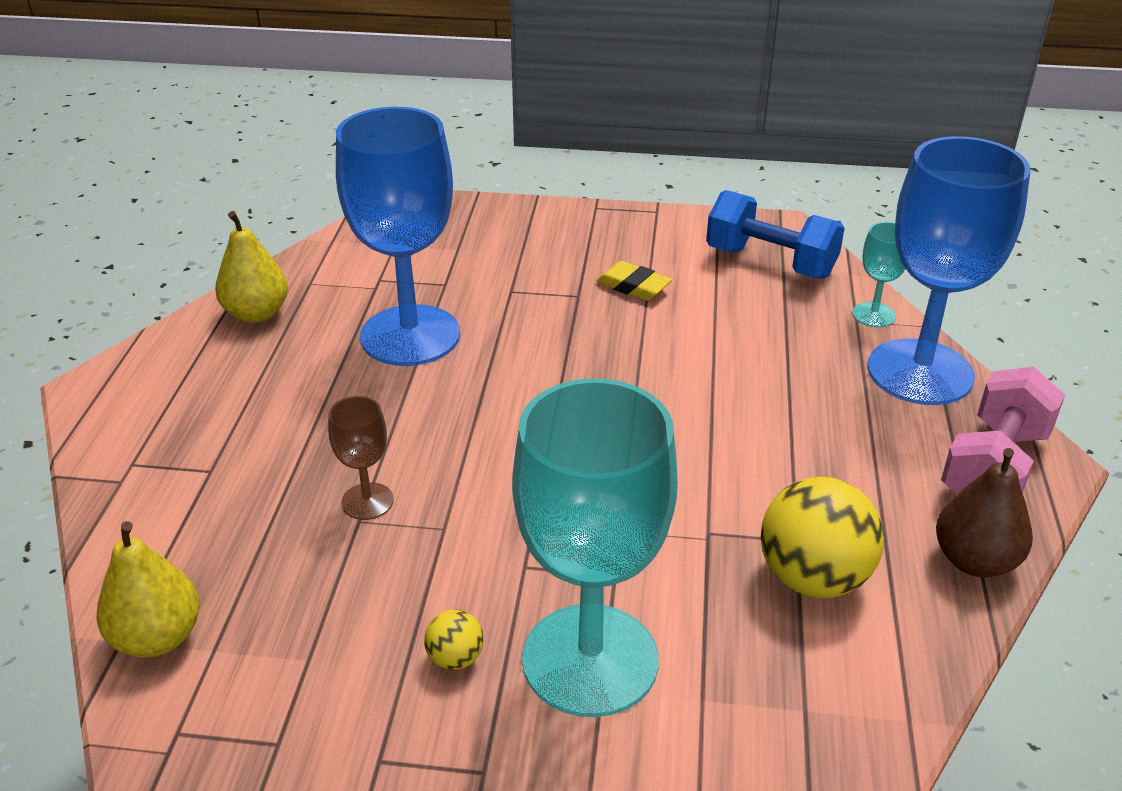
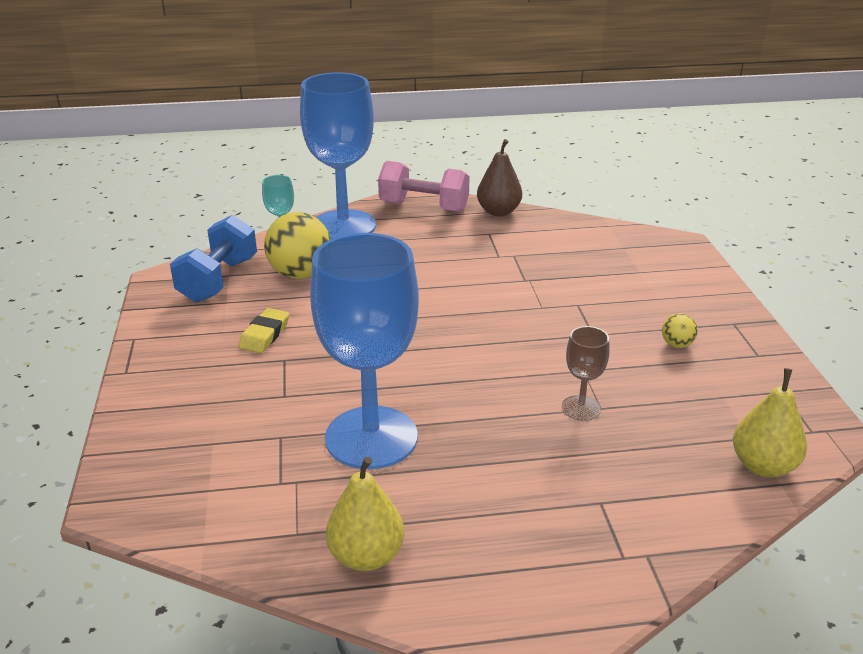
camera: 105 degrees left, 5 degrees down
turquoise goblet [512,378,678,717] -> none
yellow ball [761,477,884,598] -> yellow ball moved to [264,212,331,279]

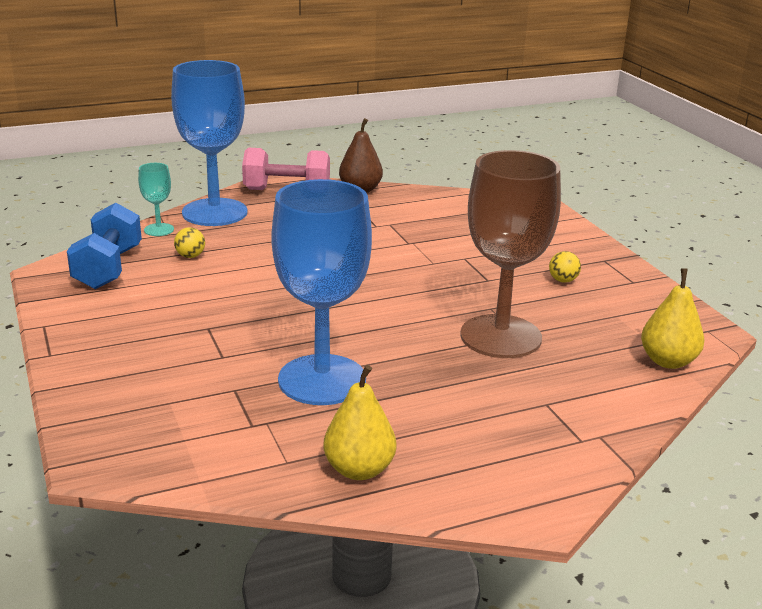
camera: 15 degrees left, 5 degrees down
yellow eraser [239,308,289,353] -> none
yellow ball [264,212,331,279] -> yellow ball [174,227,205,258], size x0.47
brown goblet [562,326,609,421] -> brown goblet [460,150,561,358], size x2.29

